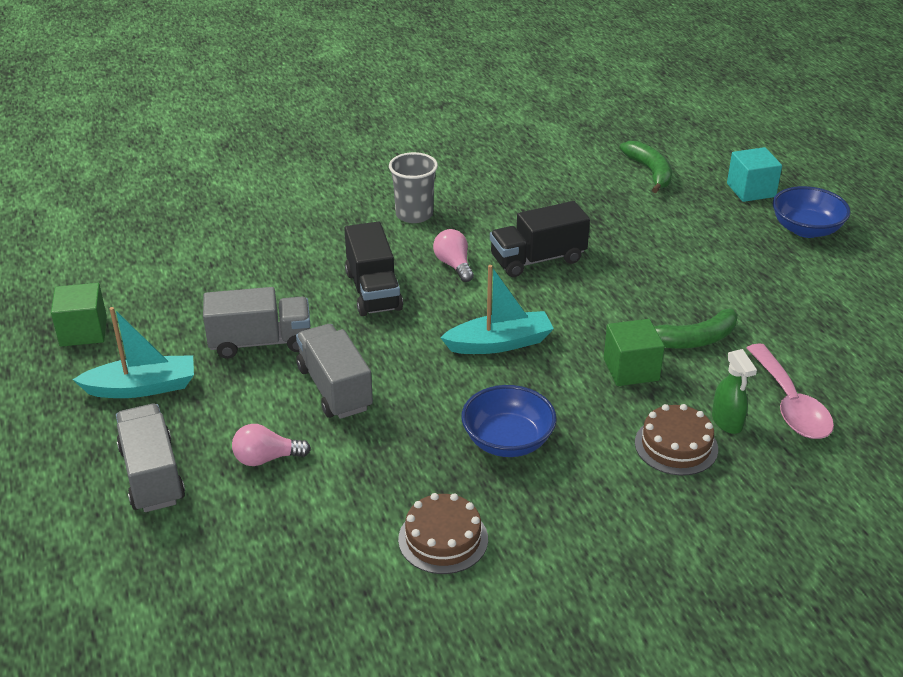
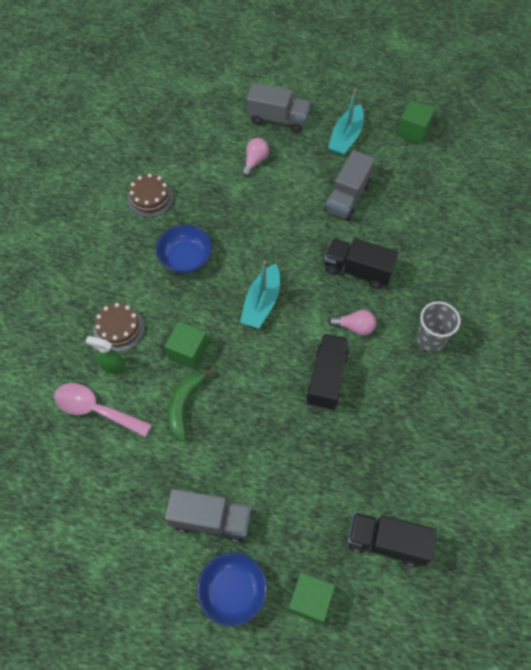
camera: 125 degrees right, 25 degrees up
grey truck [296,324,373,419] -> grey truck moved to [165,489,251,542]
green banana [619,141,672,193] -> black truck [347,512,437,567]
turquoise cube [727,147,782,202] -> green cube [288,572,335,624]

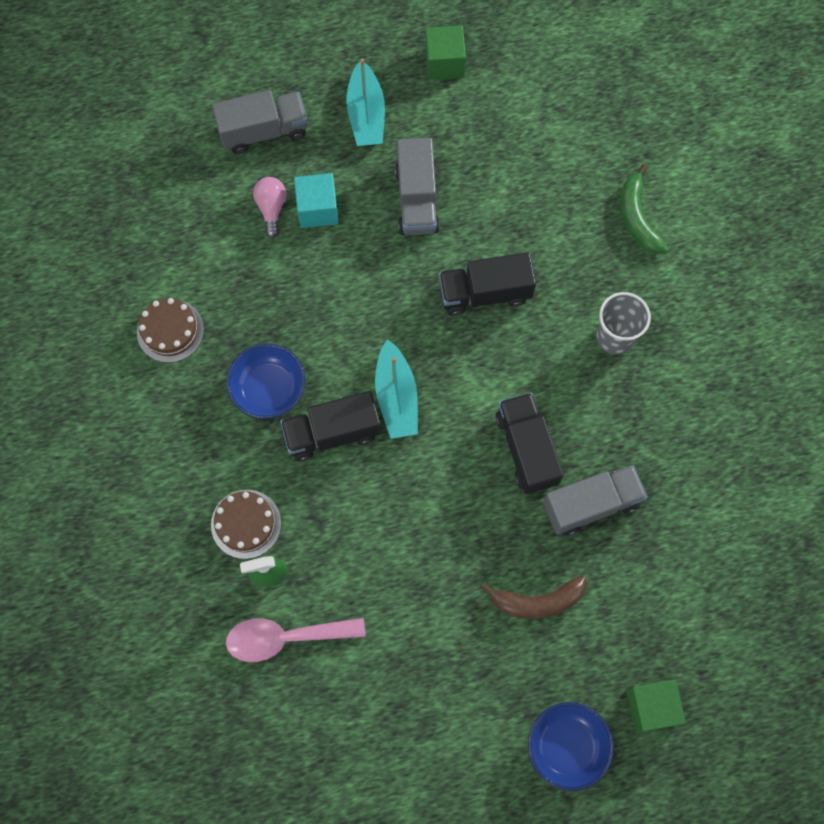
camera: 30 degrees left, 10 degrees up
green cube [165,321,208,370] -> none
grey truck [165,489,251,542] -> grey truck moved to [543,465,647,536]
green banana [168,369,214,441] -> green banana moved to [621,164,669,254]
pink light bulb [329,310,376,336] -> none
black truck [347,512,437,567] -> black truck moved to [280,391,381,461]
none -> turquoise cube [294,173,339,228]
none -> brown banana [480,575,586,619]

